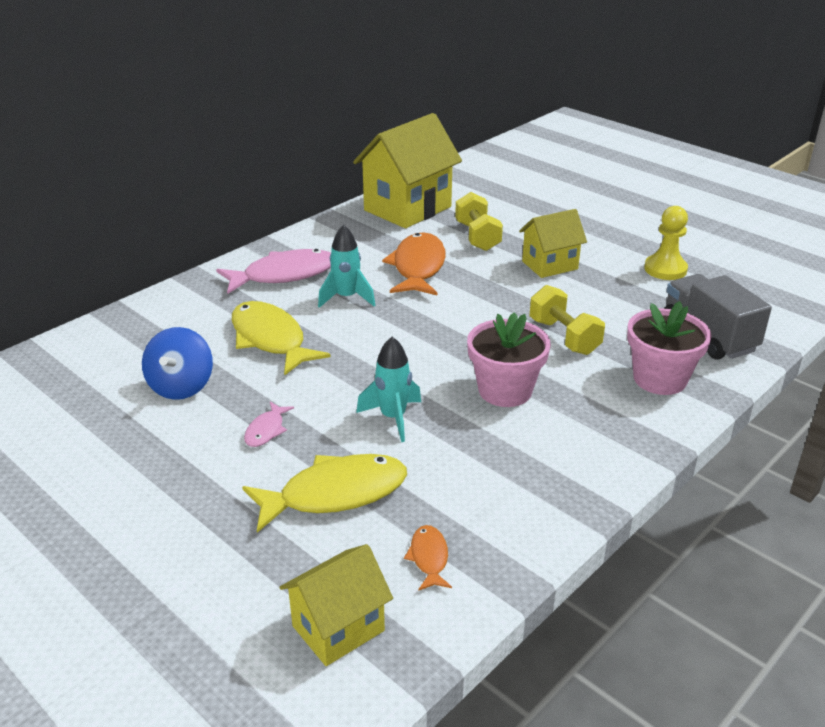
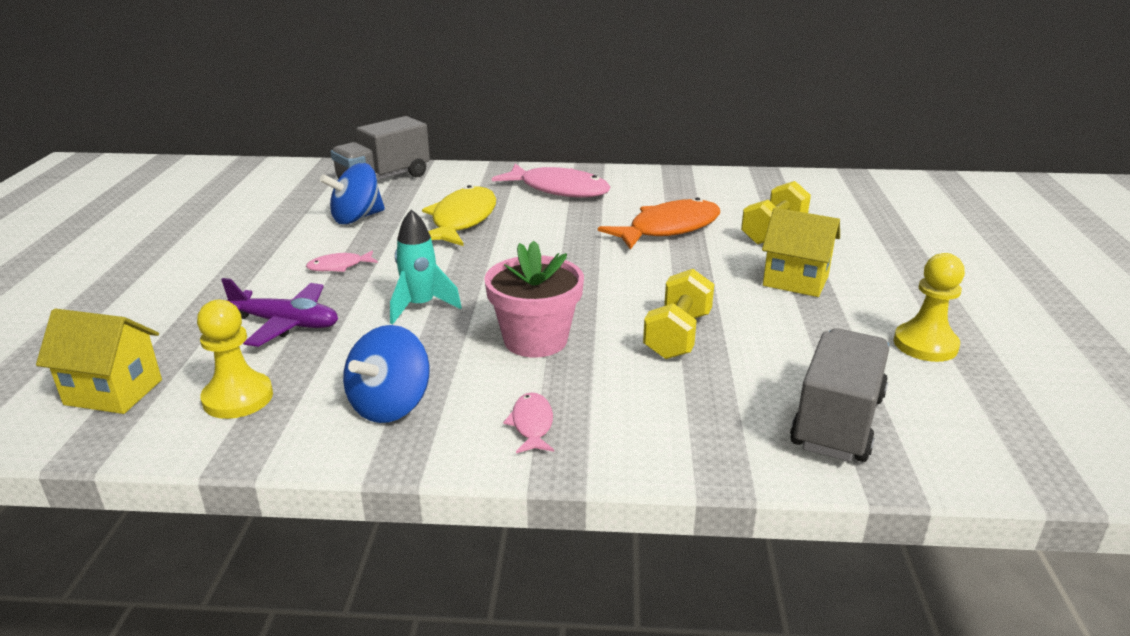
camera: 50 degrees right, 5 degrees down
yellow fish [242,454,407,533] -> purple plane [221,278,338,347]
turquoise rocket [318,224,375,308] -> none
yellow house [353,113,462,228] -> none
orange fish [404,525,452,591] -> yellow pawn [197,300,273,419]
pink flower pot [627,301,712,395] -> none
none -> grey truck [331,116,430,180]
none -> blue spinning top [343,325,430,423]
none -> pink fish [503,392,554,453]

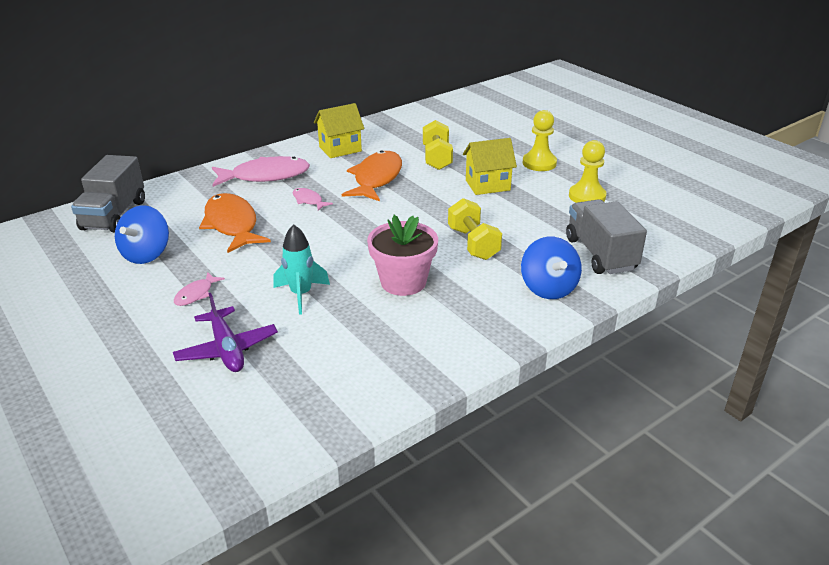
camera: 40 degrees left, 5 degrees up
yellow house [36,309,162,414] -> yellow house moved to [314,103,364,158]
yellow pawn [197,300,273,419] -> yellow pawn moved to [523,110,557,171]
purple plane [221,278,338,347] -> purple plane turned 90 degrees clockwise [173,293,278,372]
blue spinning top [343,325,430,423] -> blue spinning top moved to [521,237,582,299]
yellow fish [422,185,496,246] -> orange fish [199,193,271,253]
pink fish [503,392,554,453] -> pink fish moved to [293,188,333,211]

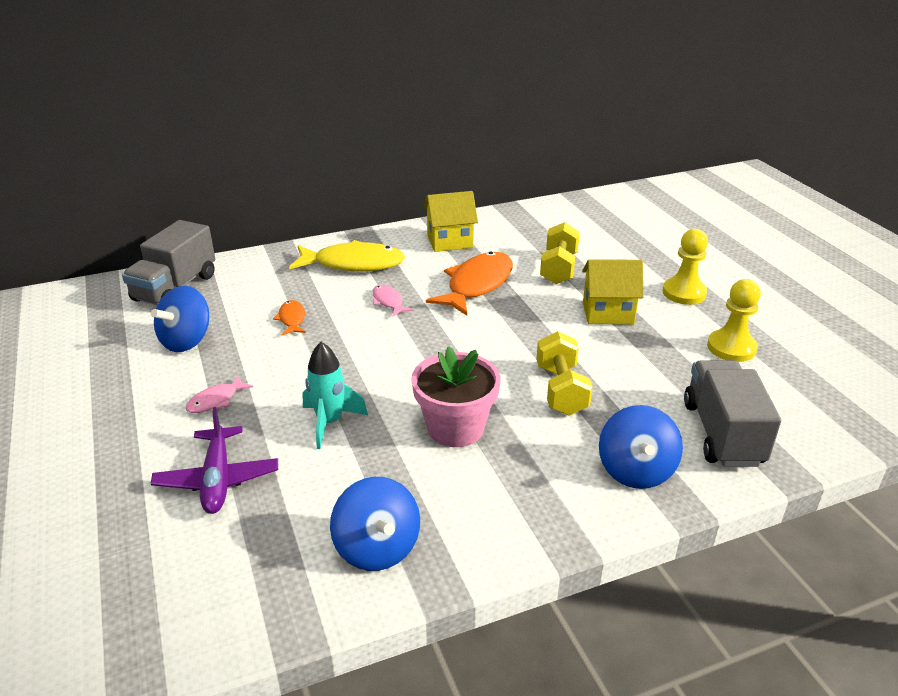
camera: 15 degrees right, 0 degrees up
orange fish [199,193,271,253] -> orange fish [273,300,306,335], size x0.48
pink fish [212,156,310,187] -> yellow fish [289,240,405,272]
none -> blue spinning top [330,477,420,571]

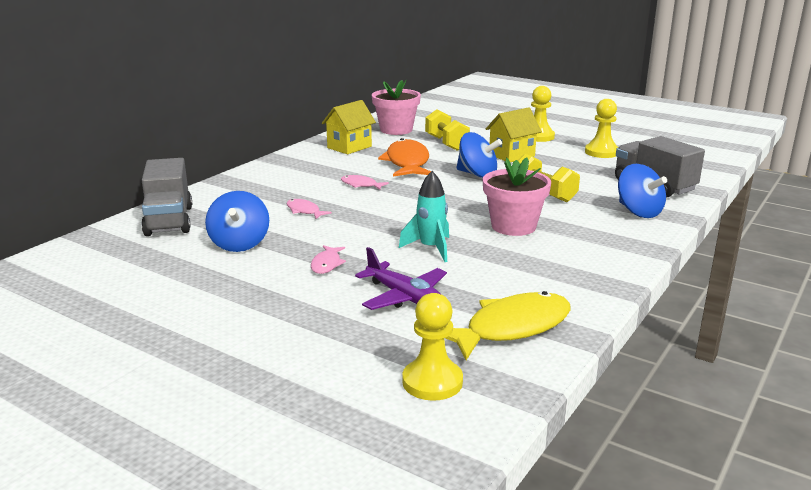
camera: 35 degrees left, 10 degrees down
orange fish [273,300,306,335] -> pink fish [286,199,332,219]
yellow fish [289,240,405,272] -> yellow fish moved to [446,291,570,360]
blue spinning top [330,477,420,571] -> blue spinning top moved to [457,132,502,178]
none -> pink flower pot [372,80,421,135]
none -> yellow pawn [402,293,463,401]

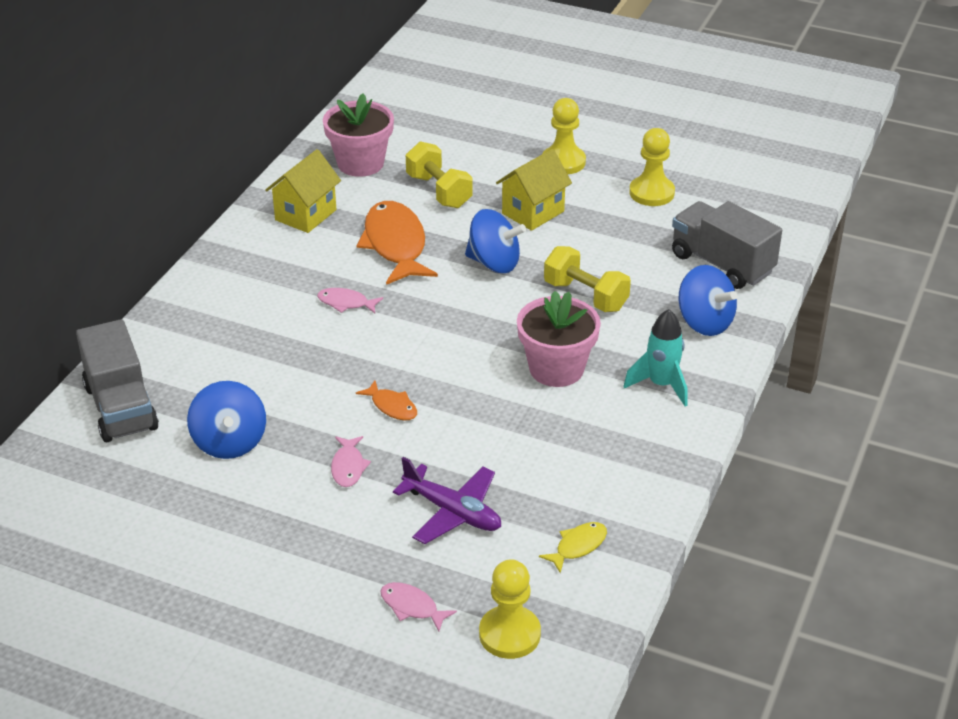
camera: 10 degrees left, 15 degrees up
pink fish [286,199,332,219] -> pink fish moved to [380,582,457,631]
turquoise rocket [399,171,449,262] -> turquoise rocket moved to [623,309,688,407]
yellow fish [446,291,570,360] -> yellow fish [539,522,607,573], size x0.48
none -> orange fish [356,380,417,420]

